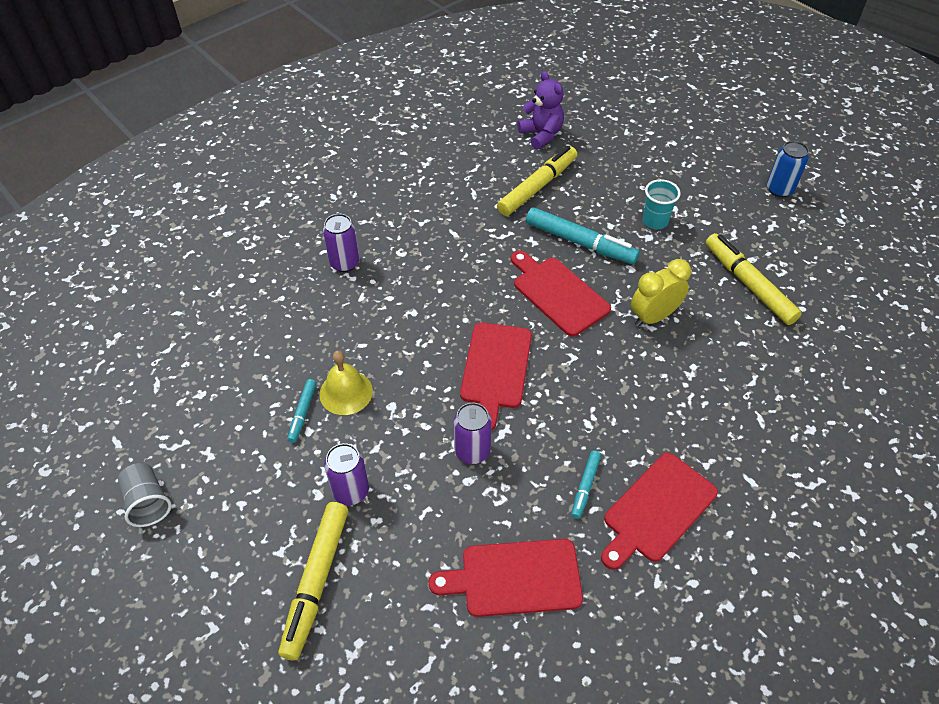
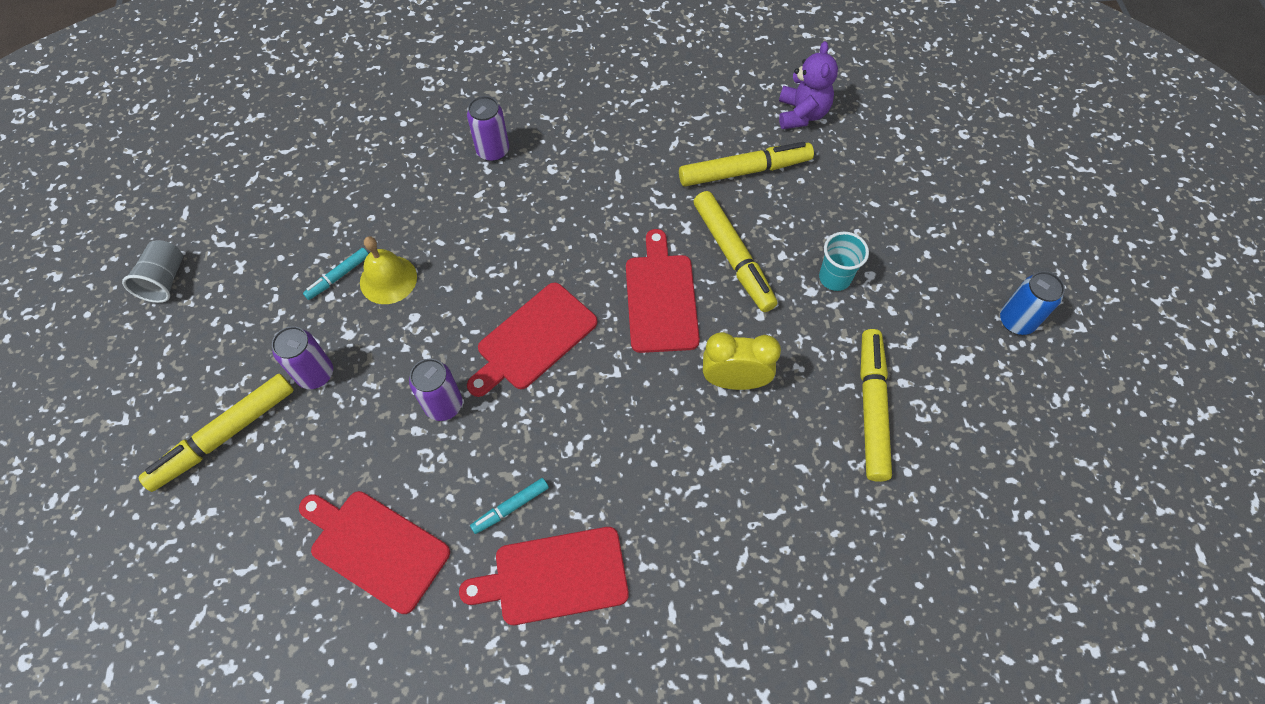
camera: 35 degrees right, 10 degrees up
turquoise marker [526,207,640,264] -> yellow marker [694,191,778,312]

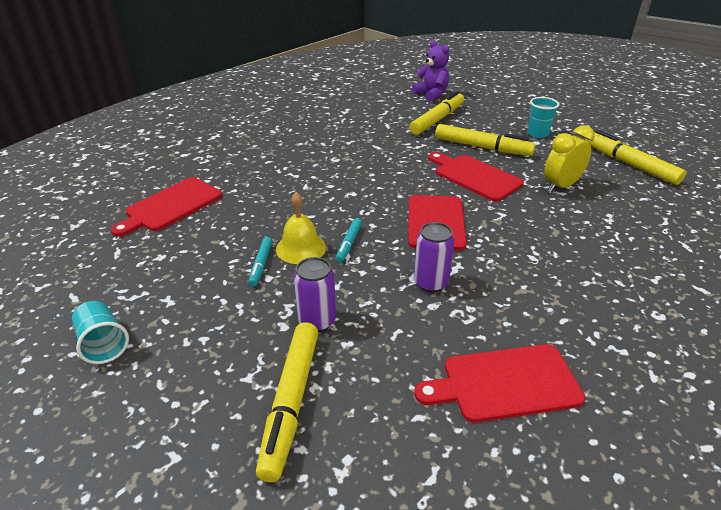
camera: 40 degrees left, 25 degrees down
grey cup [122,240,183,303] -> turquoise cup [72,301,129,364]
red cutting board [459,527,629,625] -> red cutting board moved to [111,177,222,237]
purple can [467,96,509,162] -> none
turquoise marker [470,478,549,534] -> turquoise marker moved to [336,218,362,262]
blue can [1000,271,1065,335] -> none

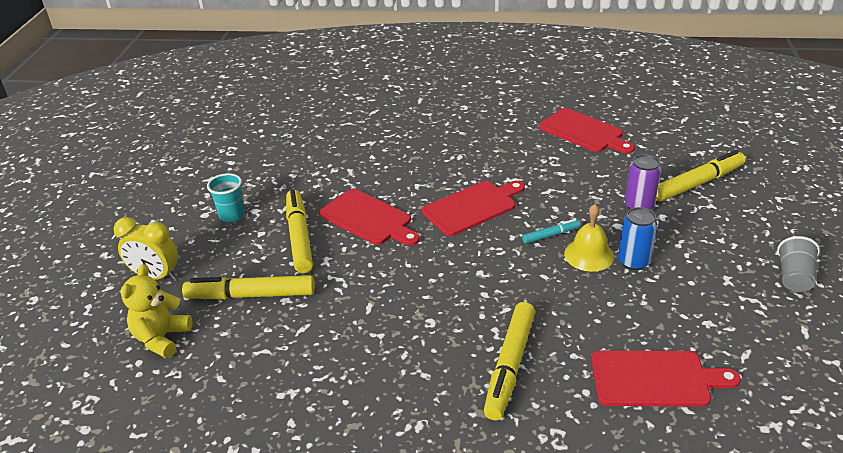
camera: 125 degrees left, 0 degrees up
turquoise cup [72,301,129,364] -> grey cup [777,236,820,292]
turquoise marker [248,237,272,286] -> blue can [618,207,657,270]
purple teddy bear [412,40,449,101] -> yellow teddy bear [120,264,192,358]
purple can [414,222,454,292] -> none
red cutting board [428,152,524,202] -> red cutting board turned 60 degrees counterclockwise [319,189,420,246]
yellow clock [544,125,595,192] -> yellow clock moved to [114,217,178,281]
yellow marker [585,130,686,185] -> yellow marker moved to [484,302,535,420]

